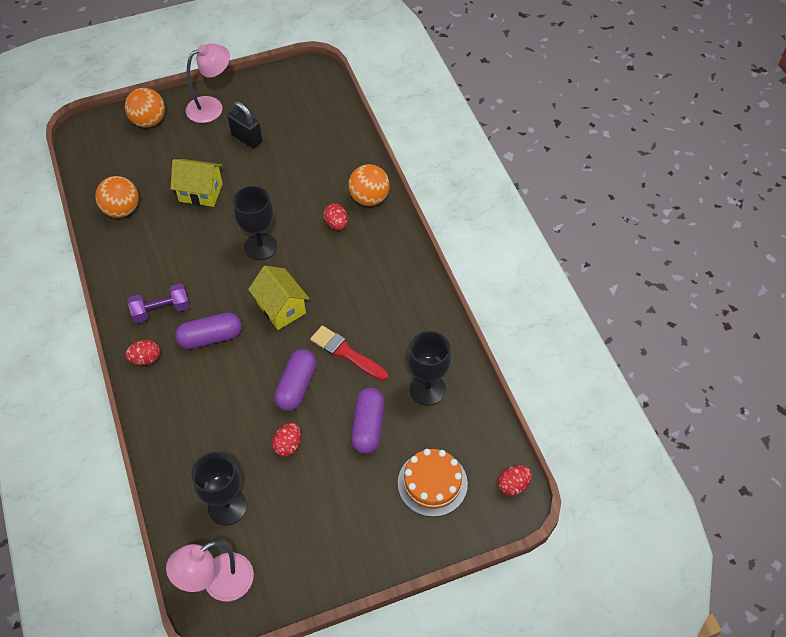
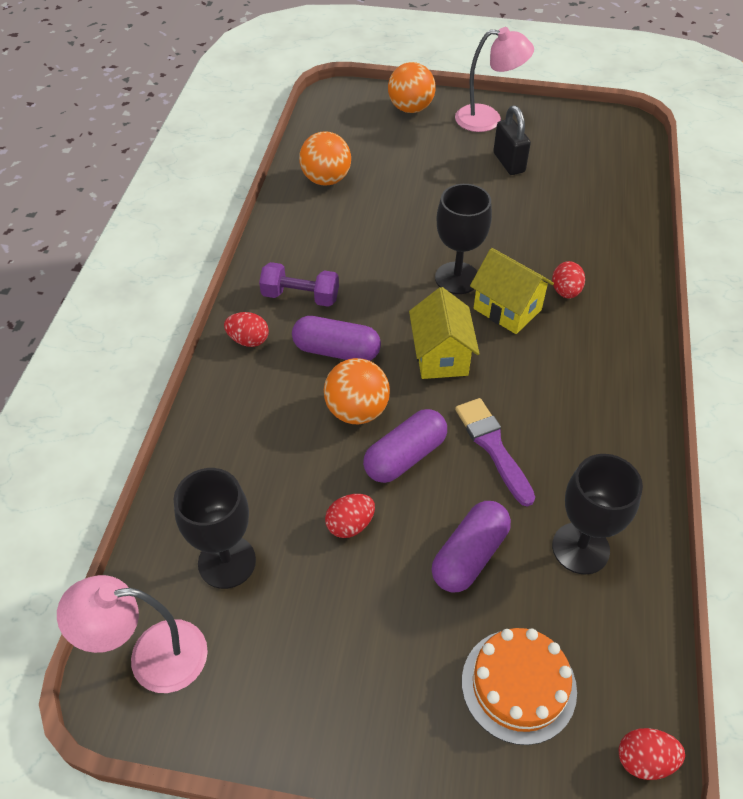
camera: 30 degrees right, 5 degrees down
yellow house [170,159,223,207] -> yellow house moved to [470,248,554,334]
red brush [310,325,388,381] -> purple brush [455,398,535,507]
orange ball [348,164,390,206] -> orange ball moved to [324,358,390,424]

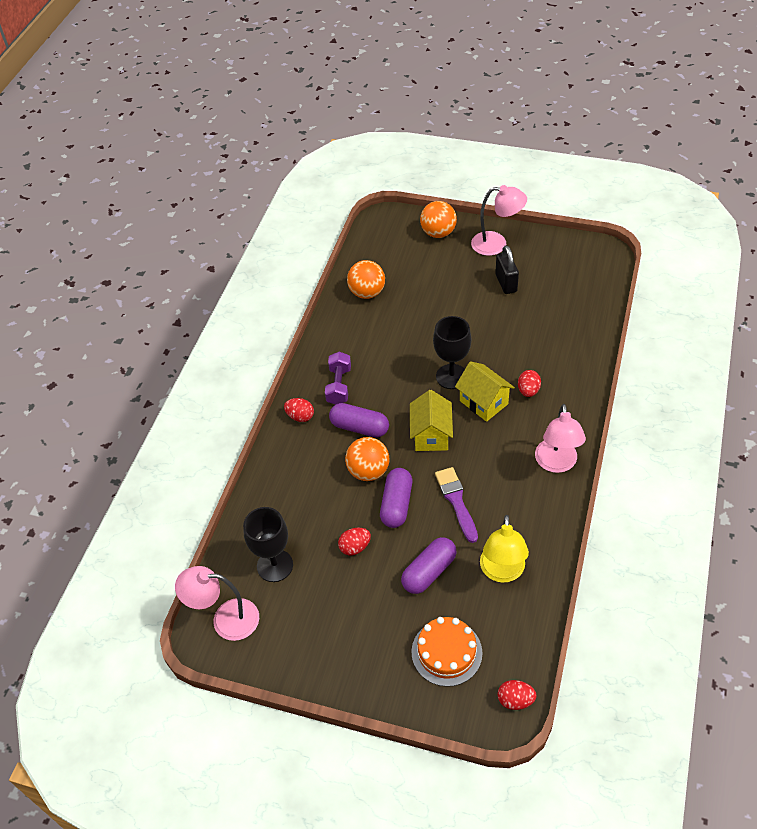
camera: 10 degrees right, 0 degrees up
purple dumbbell [259,262,339,307] -> purple dumbbell turned 75 degrees clockwise [325,352,351,405]
purple capsule [363,409,447,483] -> purple capsule turned 45 degrees counterclockwise [380,468,412,528]
black goblet [552,454,643,574] -> yellow lamp [480,515,529,583]
none -> pink lamp [535,404,586,473]

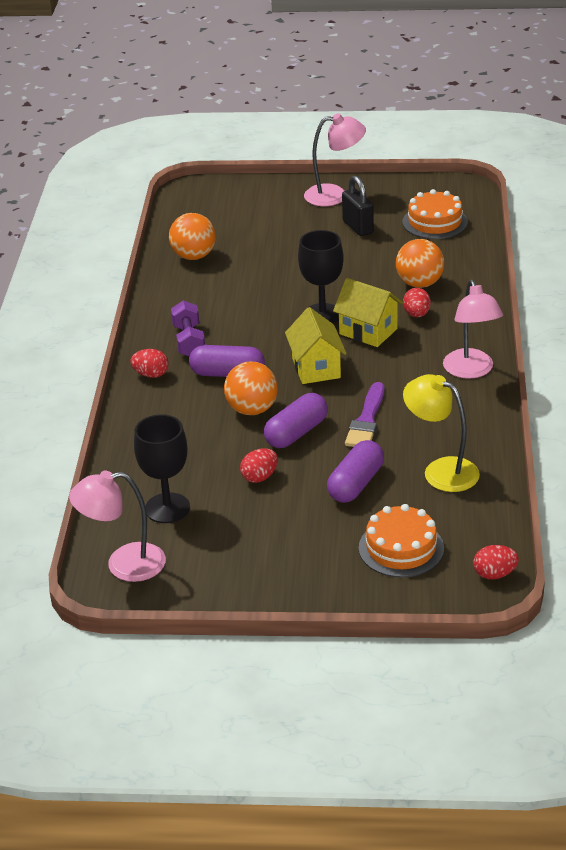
camera: 15 degrees left, 15 degrees down
purple capsule [380,468,412,528] -> purple capsule turned 45 degrees clockwise [264,393,328,448]
orange ball [420,201,457,238] -> orange ball moved to [396,239,444,288]
purple brush [435,467,478,543] -> purple brush turned 135 degrees counterclockwise [345,382,384,447]
yellow lamp [480,515,529,583] -> yellow lamp turned 135 degrees clockwise [403,374,480,492]
none -> orange cake [403,189,468,239]

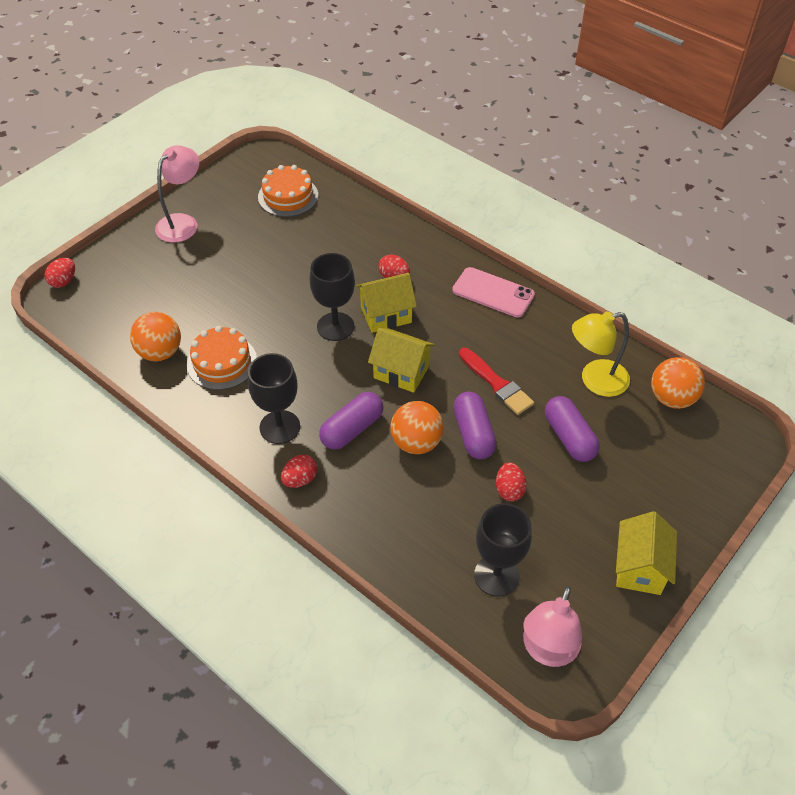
camera: 55 degrees left, 15 degrees up
purple dumbbell [171,300,205,356] -> black goblet [248,353,300,444]
black padlock [342,175,374,236] -> none
purple brush [345,382,384,447] -> red brush [459,348,534,415]
orange cake [359,504,444,578] -> orange cake moved to [187,326,257,390]
orange ball [396,239,444,288] -> orange ball moved to [651,357,705,409]
pink lamp [443,280,503,379] -> pink phone [452,267,535,318]
red egg [473,545,519,579] -> red egg moved to [44,258,75,288]
none -> yellow house [616,511,677,595]

